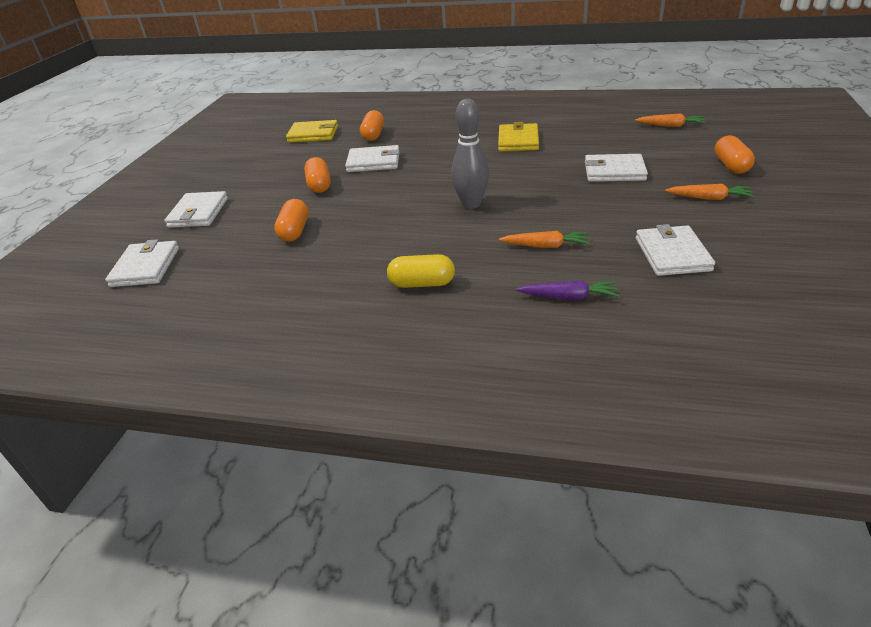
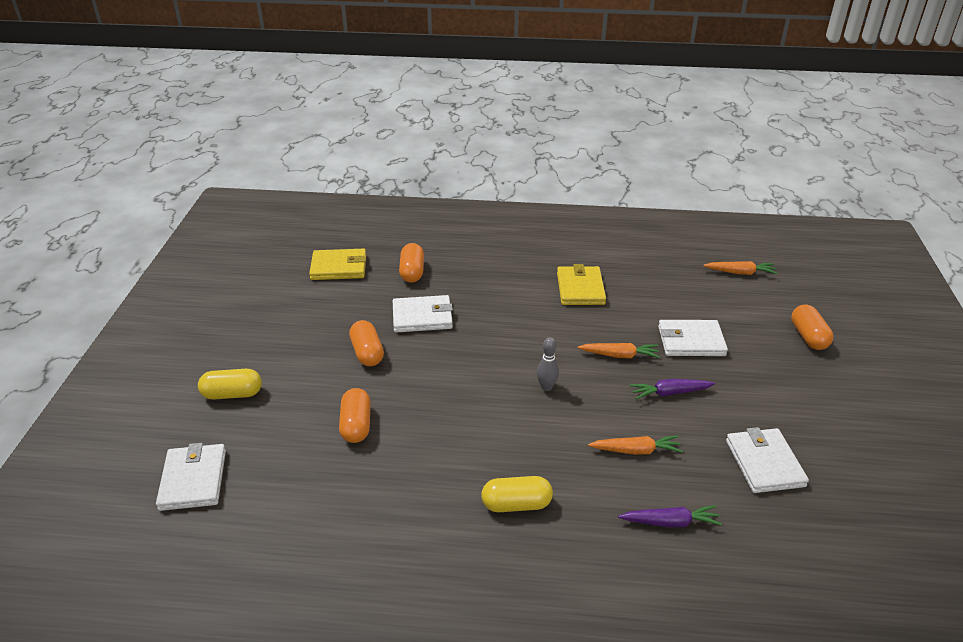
camera: 10 degrees left, 0 degrees up
white wallet [164,191,228,228] -> yellow capsule [198,369,262,399]
grey bowling pin [451,99,489,209] -> grey bowling pin [537,337,559,391], size x0.55
orange carrot [665,184,754,200] -> orange carrot moved to [578,343,660,358]
none -> purple carrot [630,379,715,399]

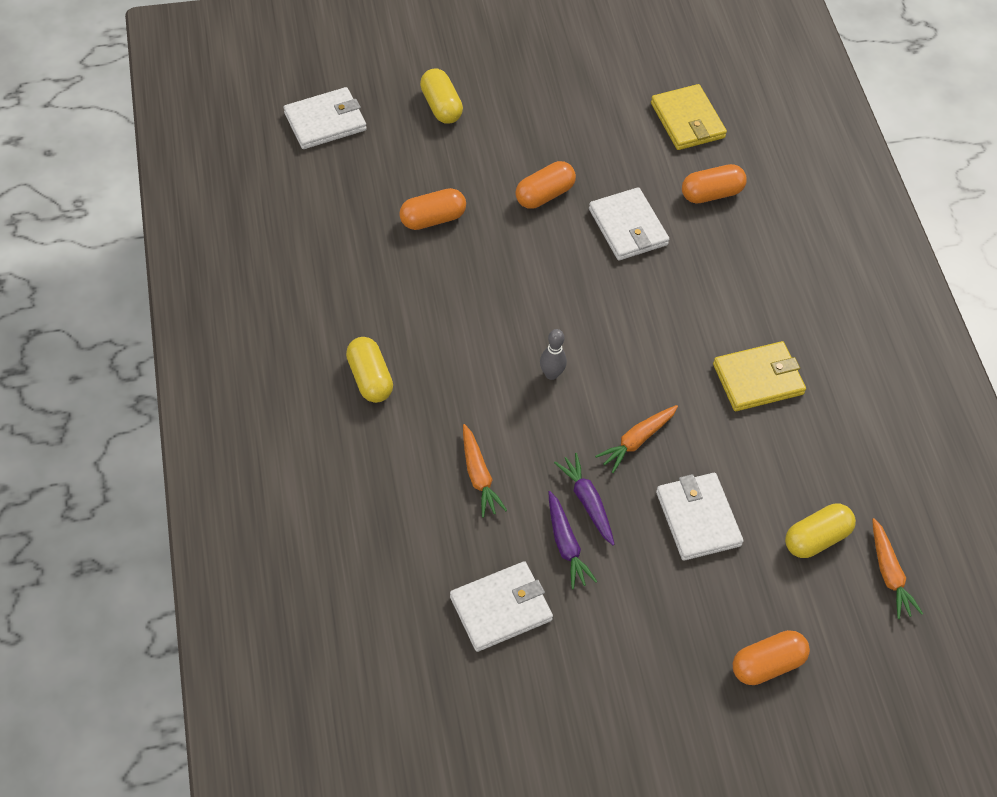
camera: 70 degrees right, 20 degrees up
orange carrot [578,343,660,358] -> orange carrot turned 60 degrees clockwise [595,405,678,473]
purple carrot [618,505,722,527] -> purple carrot moved to [548,491,597,589]
none -> yellow capsule [785,504,856,558]

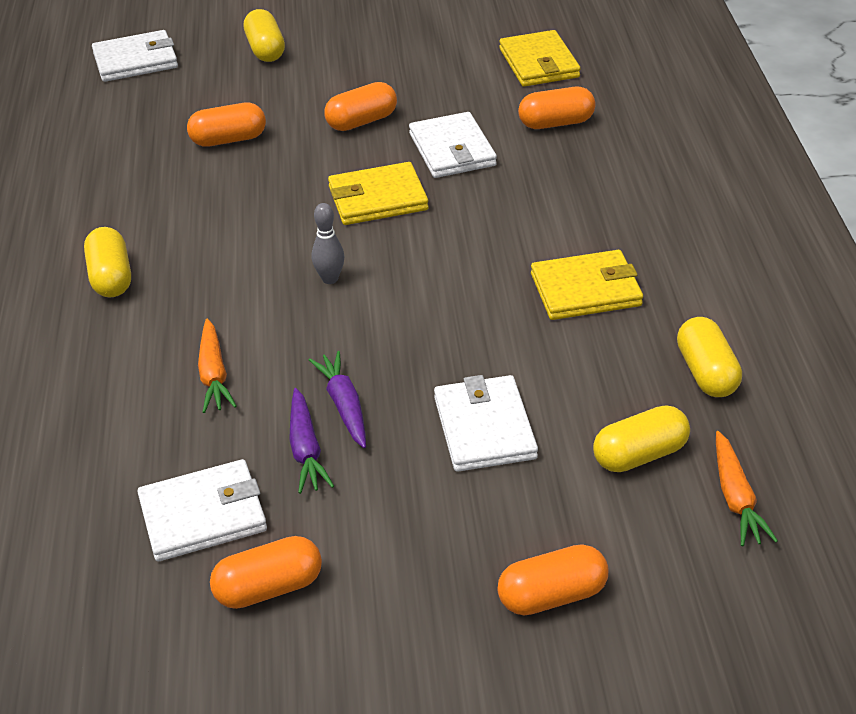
camera: 10 degrees right, 15 degrees down
orange carrot [595,405,678,473] -> none
none -> orange capsule [210,536,322,609]
none -> yellow wallet [328,162,429,225]
none -> yellow capsule [677,317,742,397]

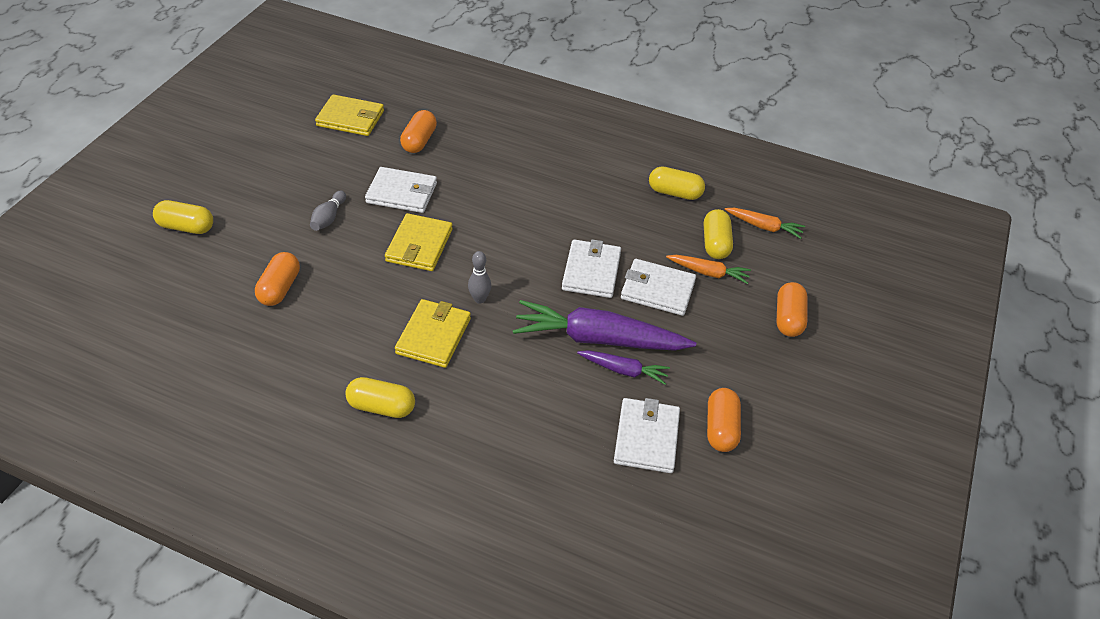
camera: 65 degrees left, 5 degrees up
white wallet [92,30,178,82] -> white wallet moved to [562,239,621,298]
orange carrot [198,319,237,413] -> orange carrot moved to [666,255,751,284]
purple carrot [309,351,366,448] -> purple carrot [513,300,696,351], size x1.98
orange capsule [324,82,397,131] -> grey bowling pin [310,191,346,231]
yellow wallet [531,250,643,320] -> yellow wallet moved to [395,299,471,368]

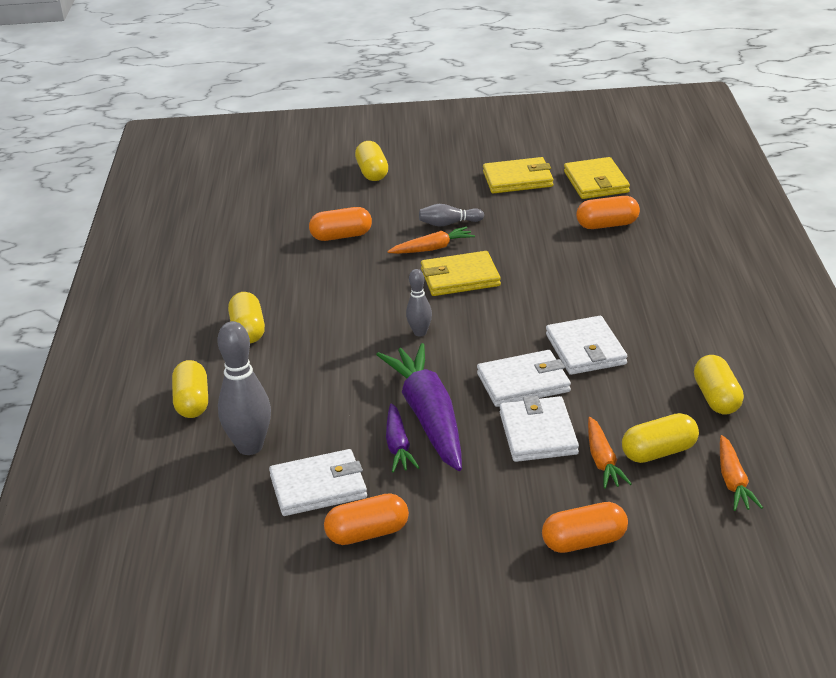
camera: 70 degrees right, 15 degrees down
white wallet [365,167,437,213] -> white wallet moved to [546,316,627,375]
yellow wallet [395,299,471,368] -> yellow wallet moved to [483,157,553,194]
none -> yellow capsule [172,360,208,418]
none -> grey bowling pin [218,321,271,455]
none -> orange carrot [387,227,475,254]

